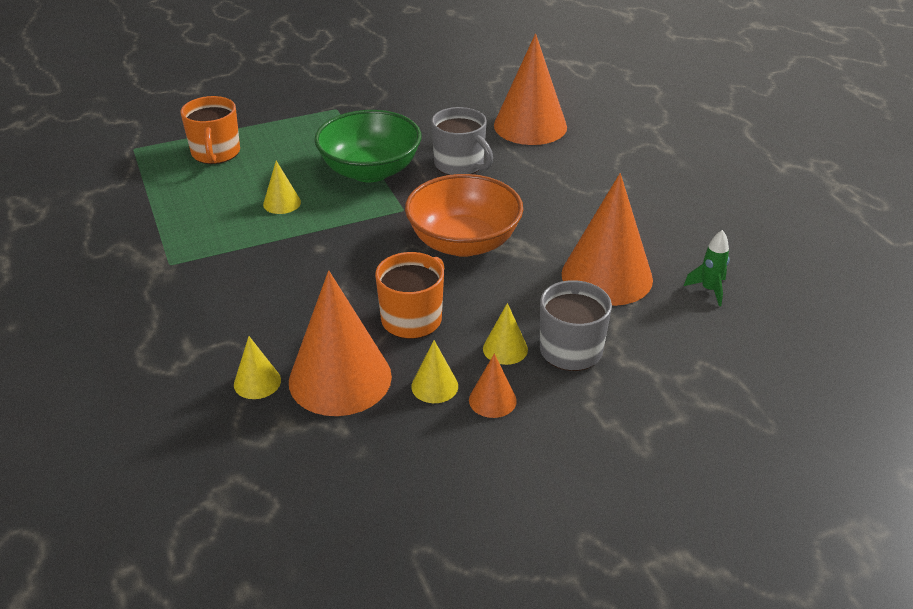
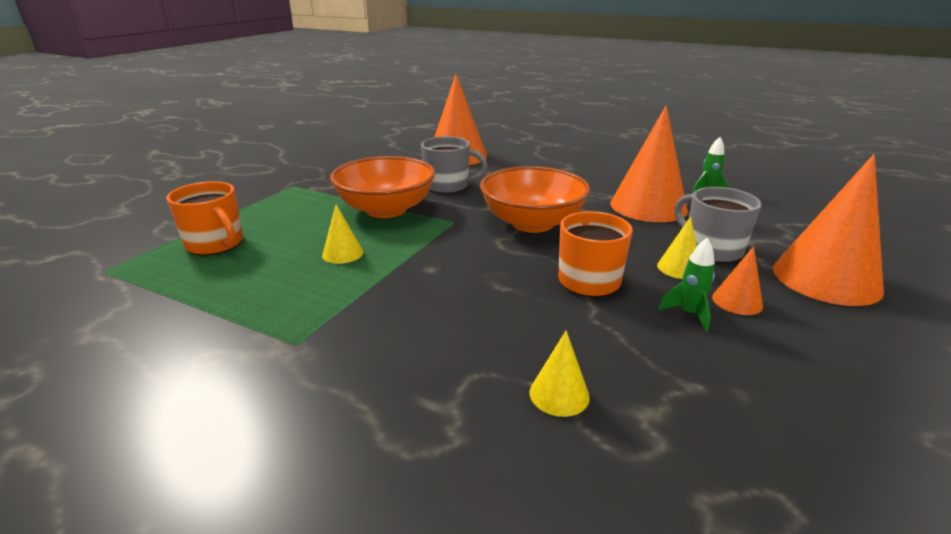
camera: 40 degrees left, 10 degrees down
orange cone [289,271,392,416] -> orange cone moved to [773,154,884,306]
green bowl [314,110,421,182] -> orange bowl [330,156,435,218]
yellow cone [411,340,458,403] -> green rocket [658,238,715,332]

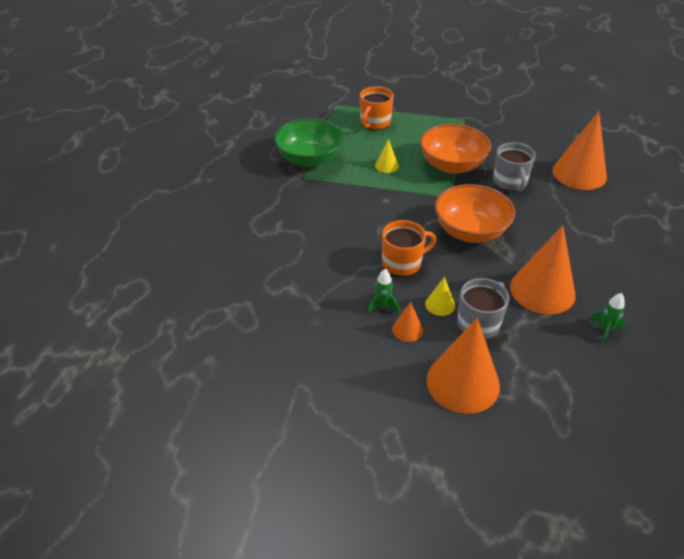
camera: 75 degrees right, 15 degrees up
yellow cone [530,331,590,417] -> none
none -> green bowl [274,118,344,167]

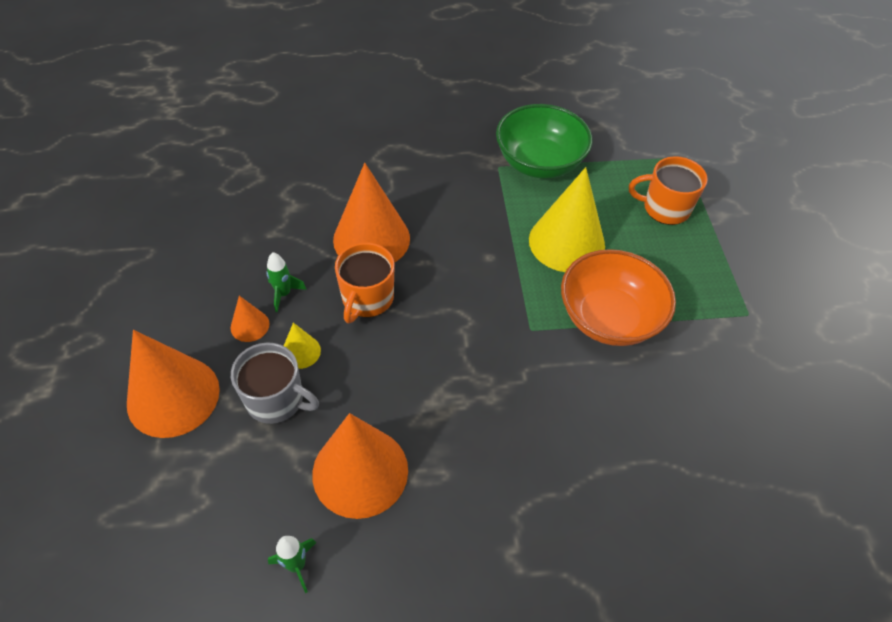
camera: 70 degrees right, 10 degrees up
yellow cone [375,139,399,173] -> yellow cone [529,167,605,272], size x2.20
orange mug [382,220,436,276] -> orange mug turned 60 degrees clockwise [335,242,395,323]
orange bowl [435,184,515,243] -> none
grey mug [493,142,536,191] -> none
orange cone [552,111,607,190] -> orange cone moved to [333,163,410,263]

